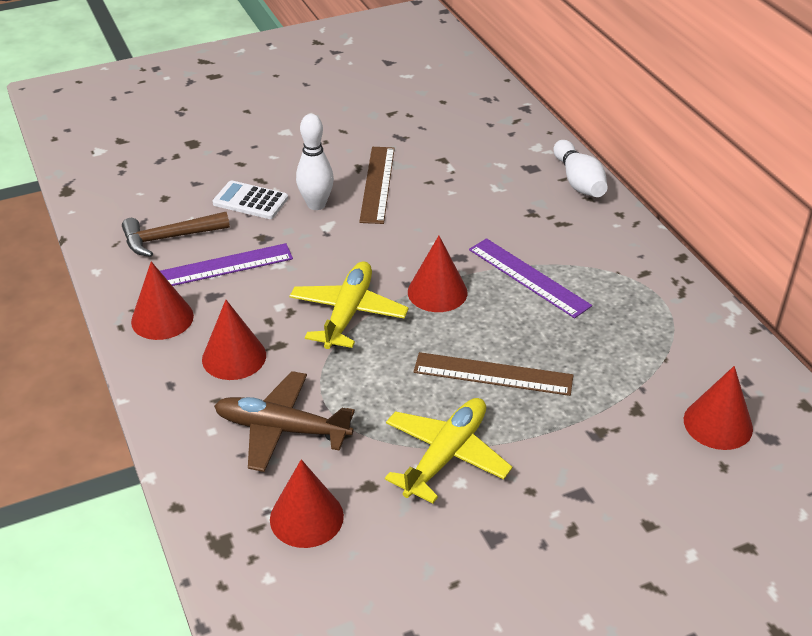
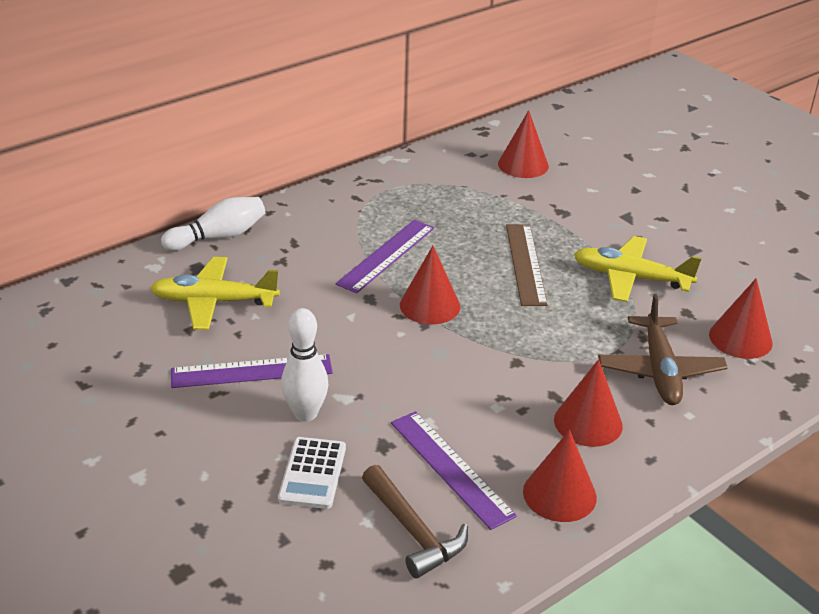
camera: 105 degrees left, 5 degrees down
yellow plane [289,261,409,349] -> yellow plane moved to [150,257,280,330]
brown ruler [359,147,395,224] -> purple ruler [171,354,333,388]

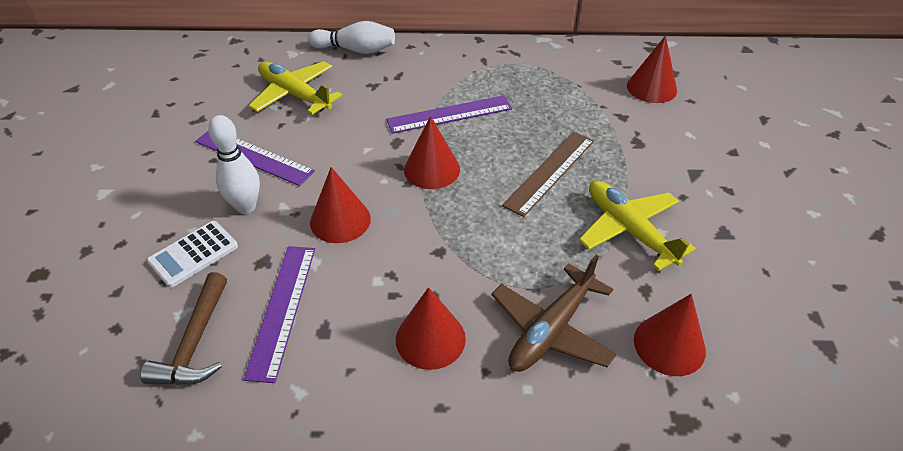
camera: 40 degrees right, 10 degrees up
red cone [523,430,597,522] -> red cone moved to [310,167,371,243]

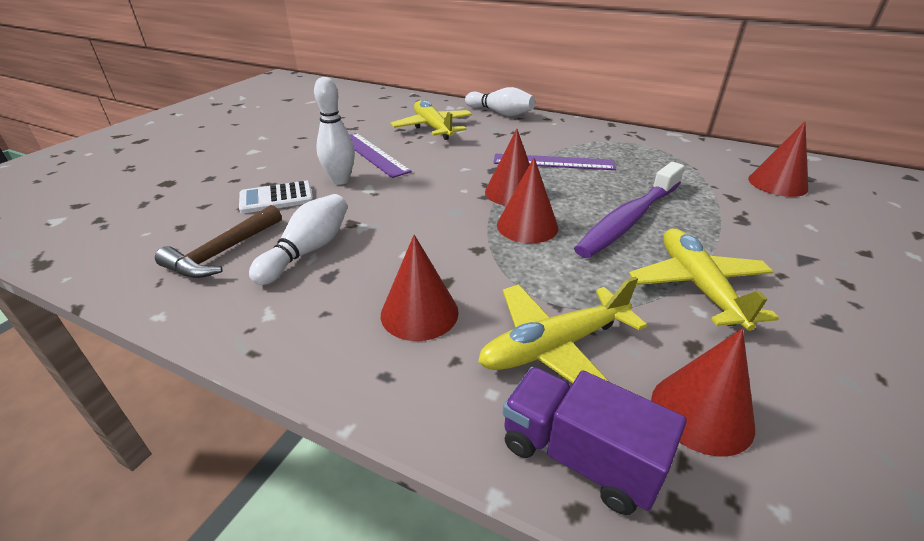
camera: 25 degrees right, 10 degrees down
purple ruler [243,246,315,383] -> white bowling pin [249,194,348,285]
red cone [310,167,371,243] -> red cone moved to [497,158,558,243]
brown plane [491,255,617,372] -> yellow plane [478,276,647,383]
brown ruler [502,132,594,217] -> purple toothbrush [574,162,685,258]
none -> purple truck [503,367,687,515]

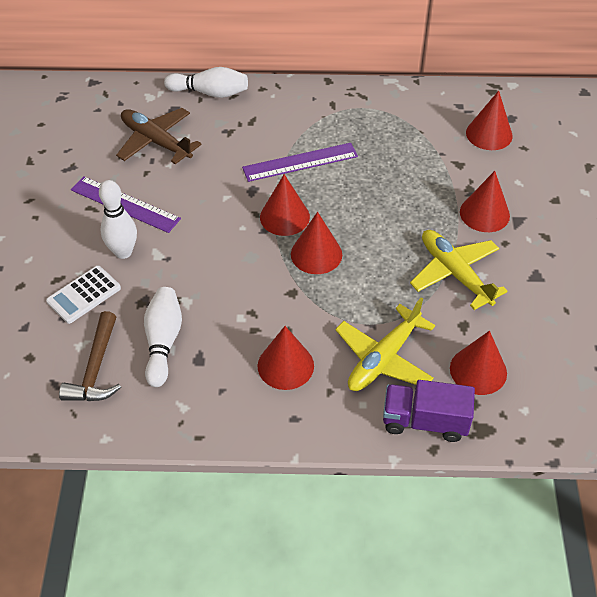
camera: 25 degrees left, 15 degrees up
yellow plane [391,100,472,140] -> brown plane [116,108,202,164]
purple toothbrush [574,162,685,258] -> none
none -> red cone [460,171,510,232]

